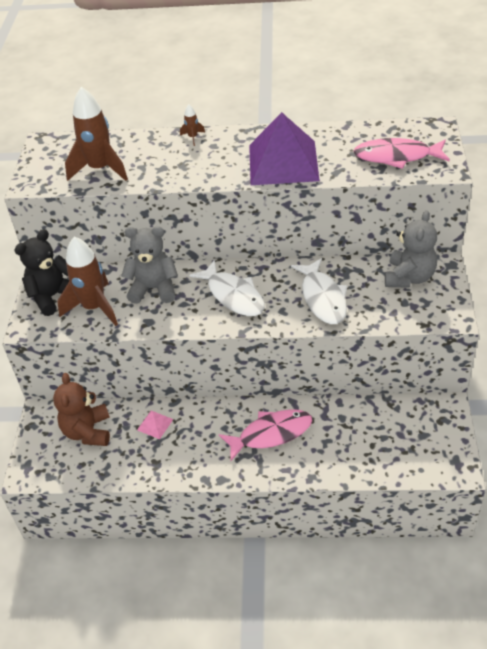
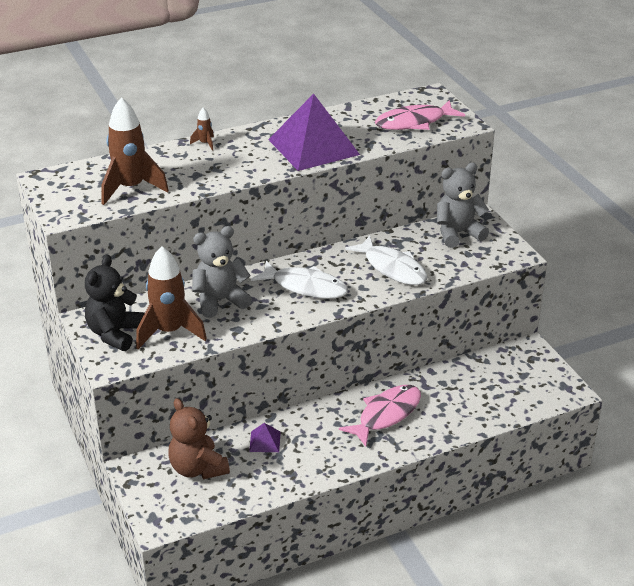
camera: 30 degrees left, 10 degrees down
pink pyramid [137,411,173,439] -> purple pyramid [249,423,281,452]
grey teddy bear [385,210,437,288] -> grey teddy bear turned 105 degrees counterclockwise [437,163,489,248]

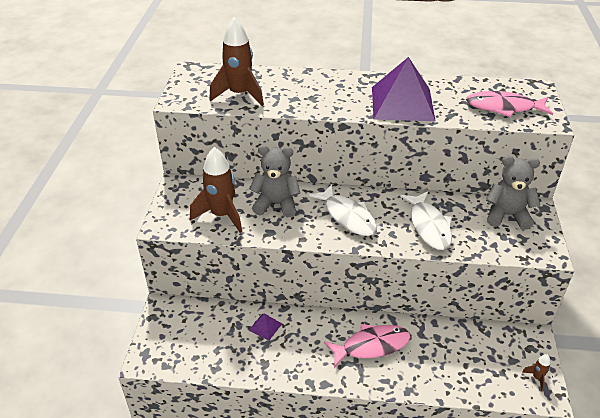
camera: 30 degrees right, 5 degrees up
black teddy bear [85,255,145,351] -> none
brown teddy bear [168,398,230,479] -> none
brown rocket [190,108,214,151] -> brown rocket moved to [522,354,551,391]

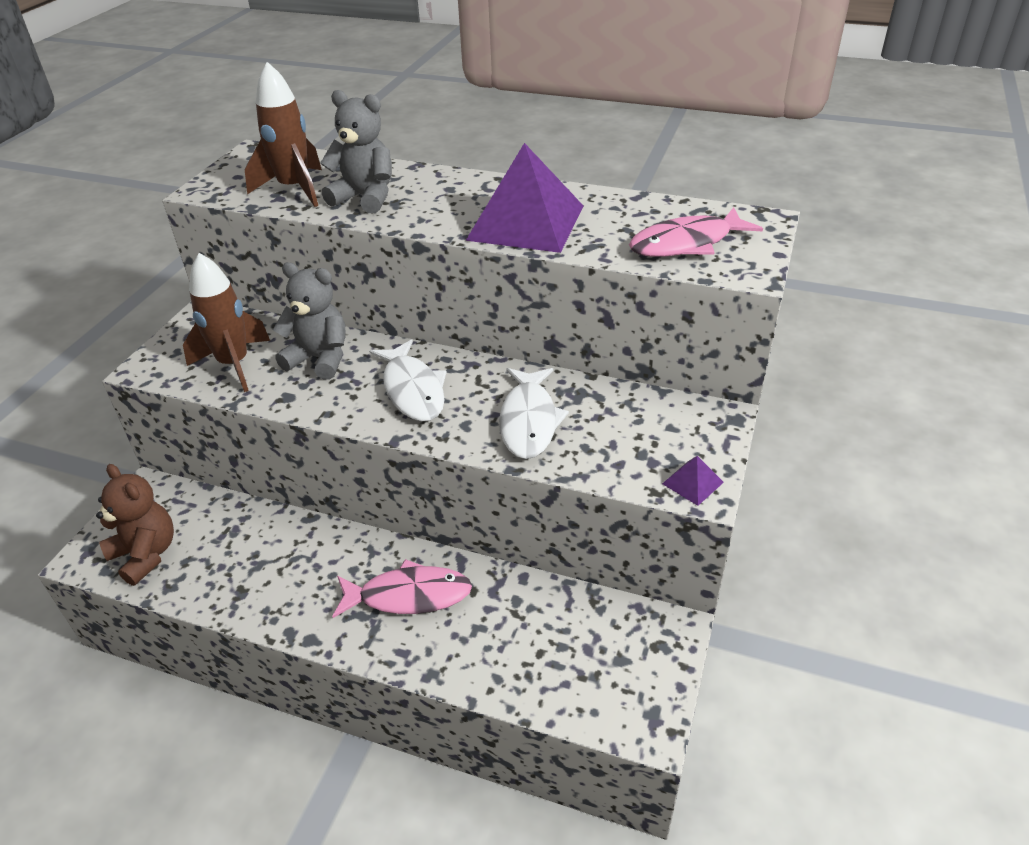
camera: 15 degrees right, 0 degrees up
purple pyramid [249,314,282,341] -> purple pyramid moved to [662,456,724,506]
pink fish [466,91,553,117] -> pink fish turned 45 degrees counterclockwise [629,207,763,257]
grey teddy bear [486,156,540,230] -> grey teddy bear moved to [320,90,392,213]
brown rocket [522,354,551,391] -> none
none -> brown teddy bear [96,464,174,586]

